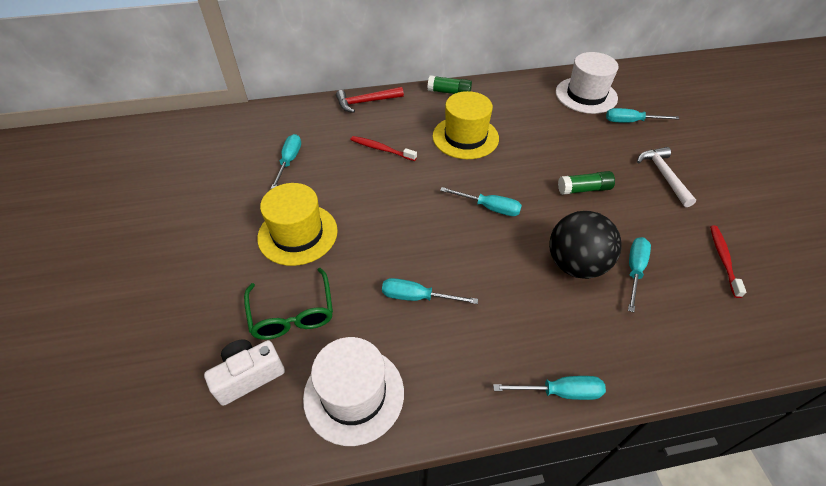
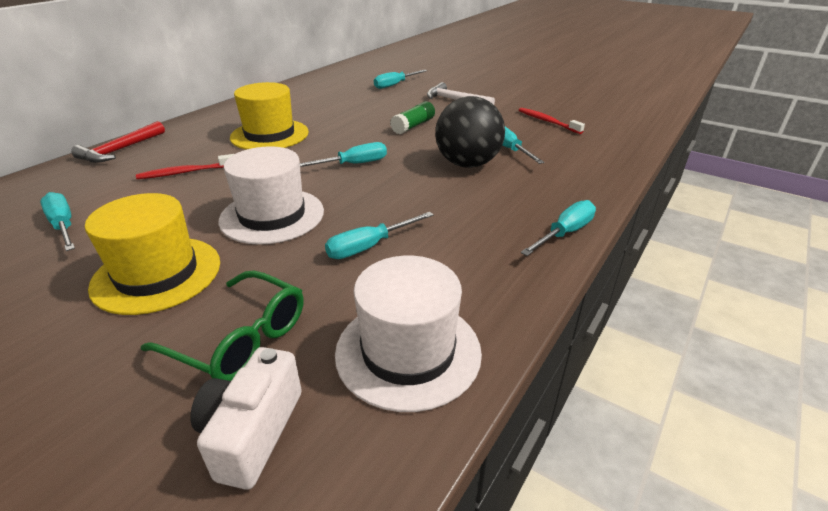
camera: 45 degrees left, 15 degrees down
green glue stick [428,75,472,94] -> none
white hat [556,52,619,114] -> white hat moved to [219,146,324,245]

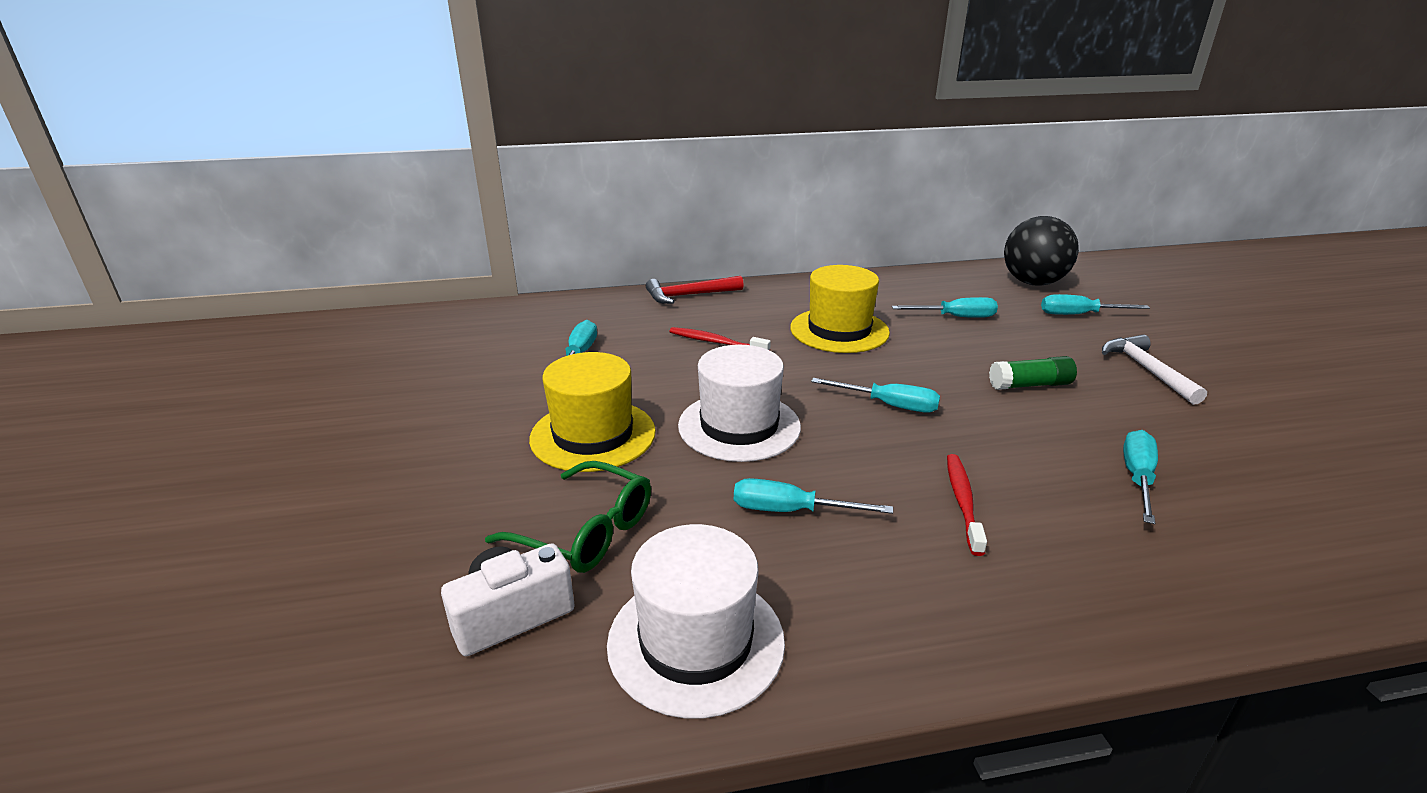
camera: 45 degrees right, 5 degrees down
green glasses [141,271,303,381] -> green glasses turned 45 degrees counterclockwise [485,461,651,573]
black ball [435,96,505,168] -> black ball moved to [1004,216,1079,286]
red toothbrush [519,108,585,134] -> red toothbrush moved to [947,454,987,556]
turquoise screwdriver [521,200,596,256] -> turquoise screwdriver moved to [892,297,998,318]

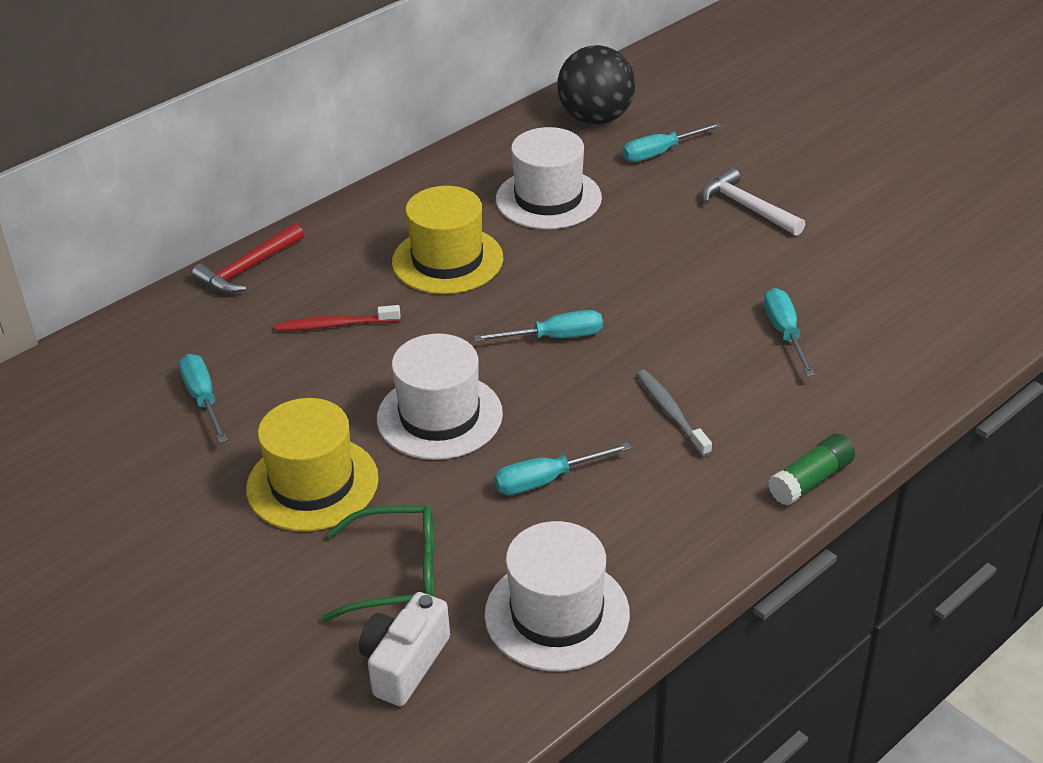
camera: 30 degrees left, 10 degrees up
turquoise screwdriver [892,297,998,318] -> white hat [496,127,602,229]
red toothbrush [947,454,987,556] -> grey toothbrush [637,370,712,457]
green glue stick [989,356,1077,390] -> green glue stick moved to [768,433,855,505]

